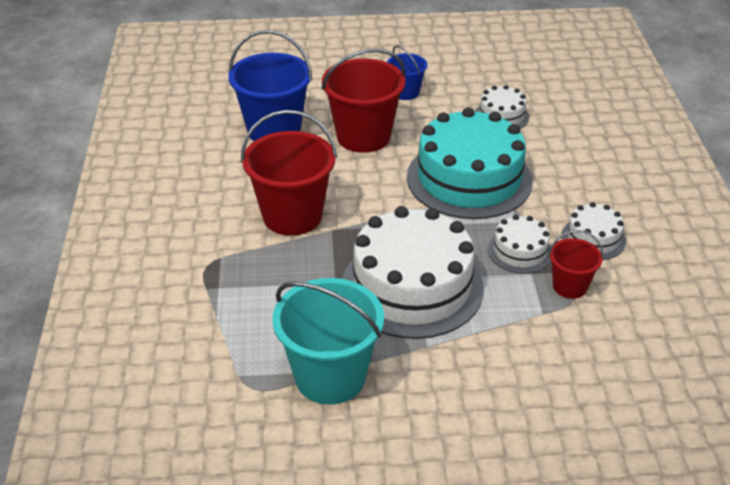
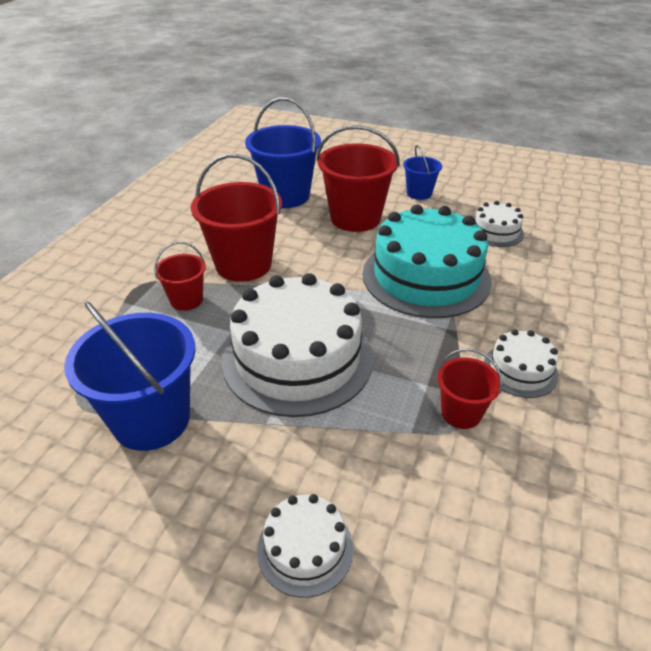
camera: 25 degrees right, 0 degrees up
turquoise bucket [273,278,384,405] -> blue bucket [64,301,195,451]
white cake [488,215,551,274] -> white cake moved to [257,494,354,598]
none -> red bucket [154,242,206,311]

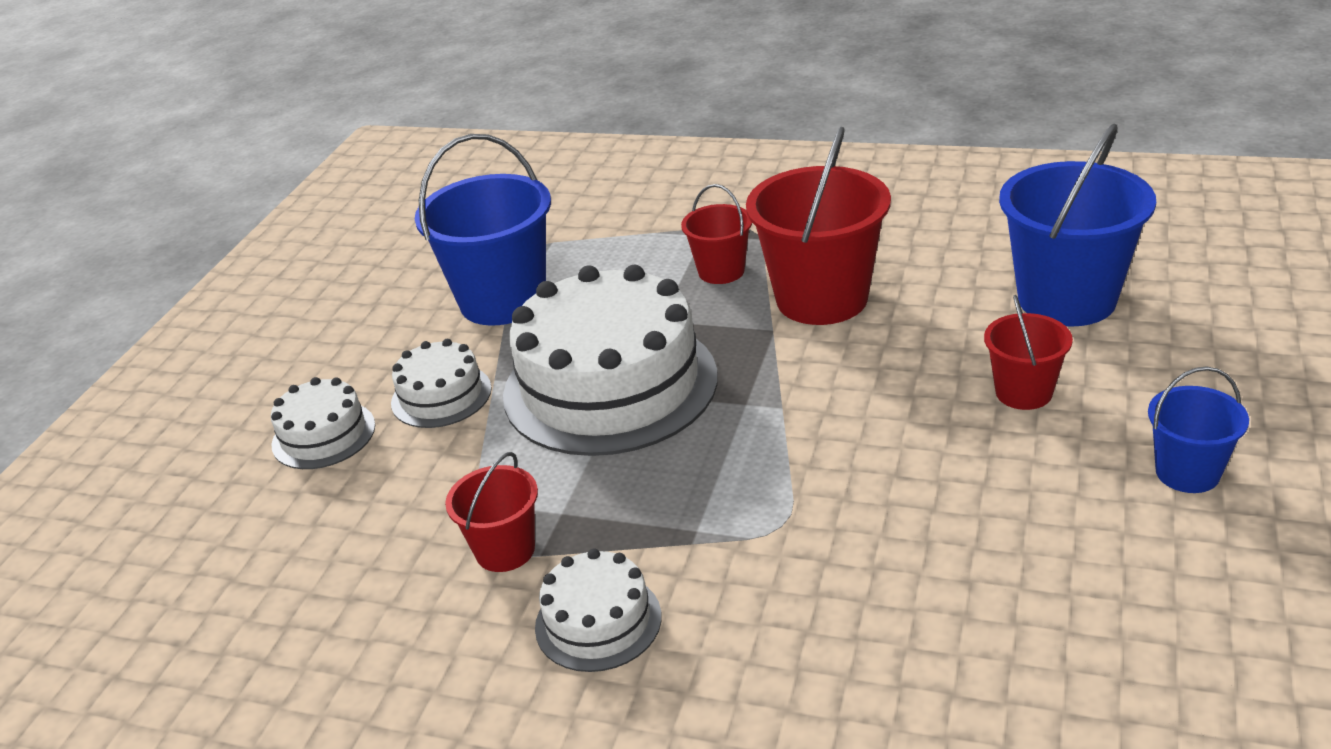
camera: 90 degrees right, 5 degrees down
red bucket [317,125,400,232] -> red bucket [984,295,1073,410], size x0.53
turquoise cake [363,205,492,318] -> none
white cake [475,201,524,247] -> white cake moved to [391,339,492,428]

